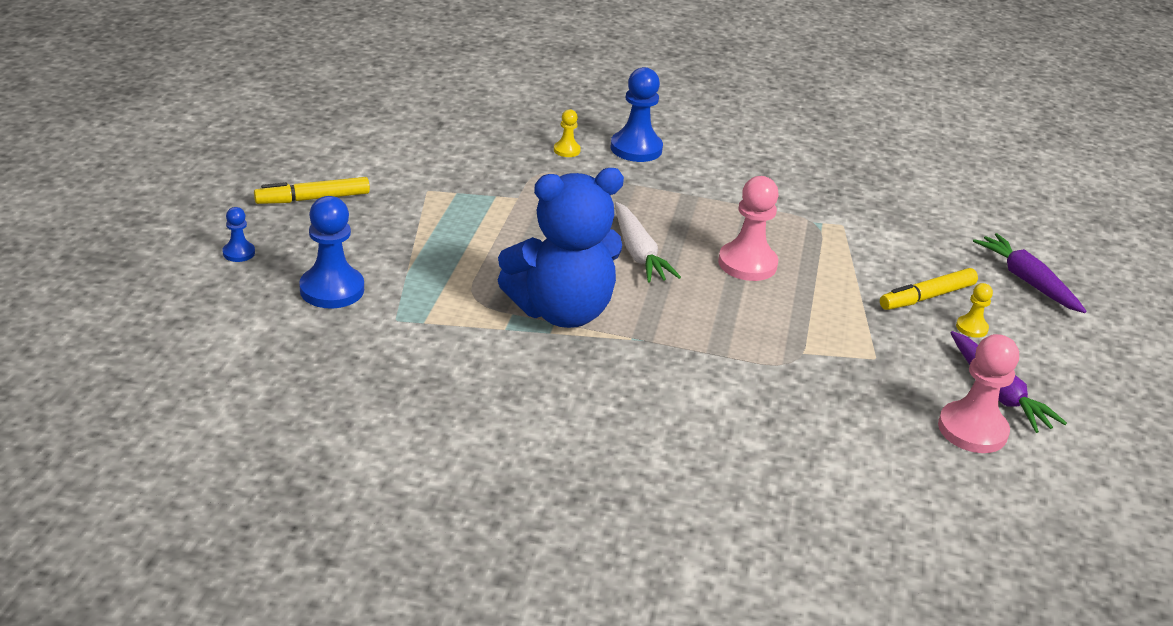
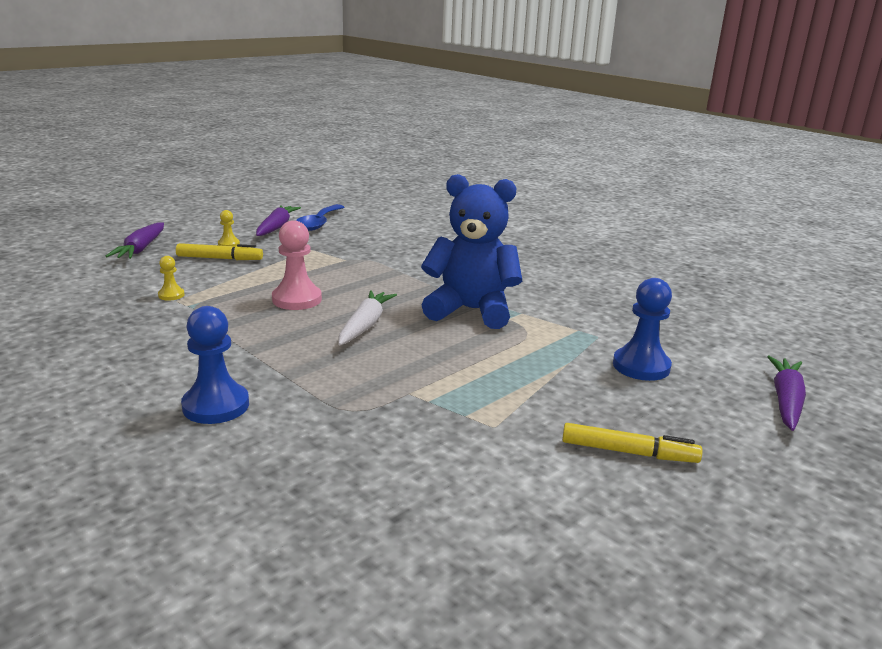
camera: 145 degrees left, 10 degrees down
blue pawn [222,207,255,262] -> none
yellow pawn [554,109,581,157] -> yellow pawn moved to [158,256,185,301]
pink pawn [938,334,1019,453] -> blue spoon [296,204,344,231]
none -> purple carrot [767,356,806,431]

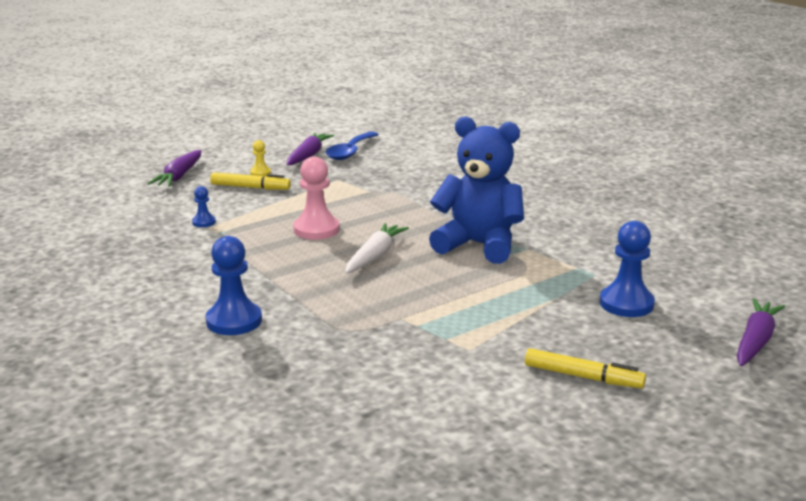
camera: 10 degrees right, 0 degrees up
yellow pawn [158,256,185,301] -> blue pawn [192,186,216,227]

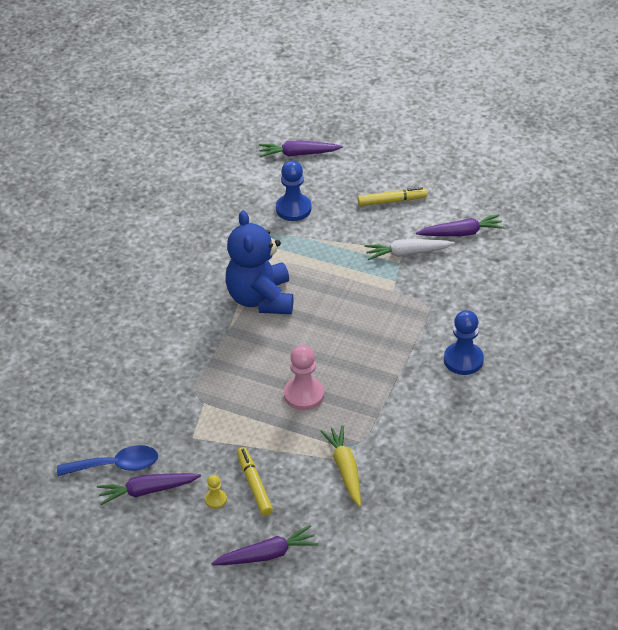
camera: 120 degrees left, 20 degrees up
blue pawn [192,186,216,227] -> yellow carrot [320,425,361,507]
white carrot [345,223,409,274] -> white carrot moved to [365,239,455,260]
yellow marker [525,348,646,388] -> yellow marker turned 90 degrees clockwise [358,187,427,206]
none -> purple carrot [416,214,505,236]

